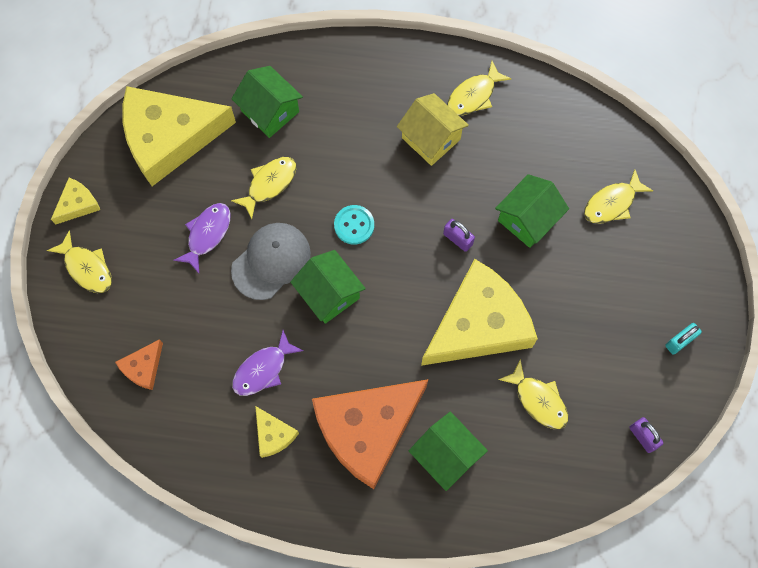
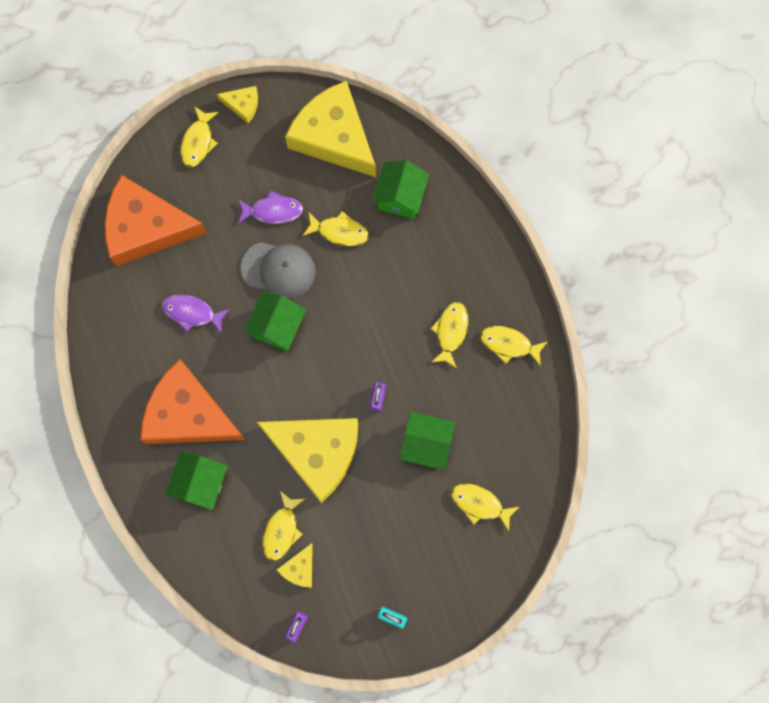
camera: 60 degrees right, 5 degrees up
orange cheese [115,339,163,390] -> orange cheese [105,175,207,266], size x2.33
yellow cheese [255,406,299,458] -> yellow cheese moved to [277,543,313,588]
turquoise button [334,205,374,245] -> none
yellow house [397,93,469,166] -> yellow fish [430,302,469,368]

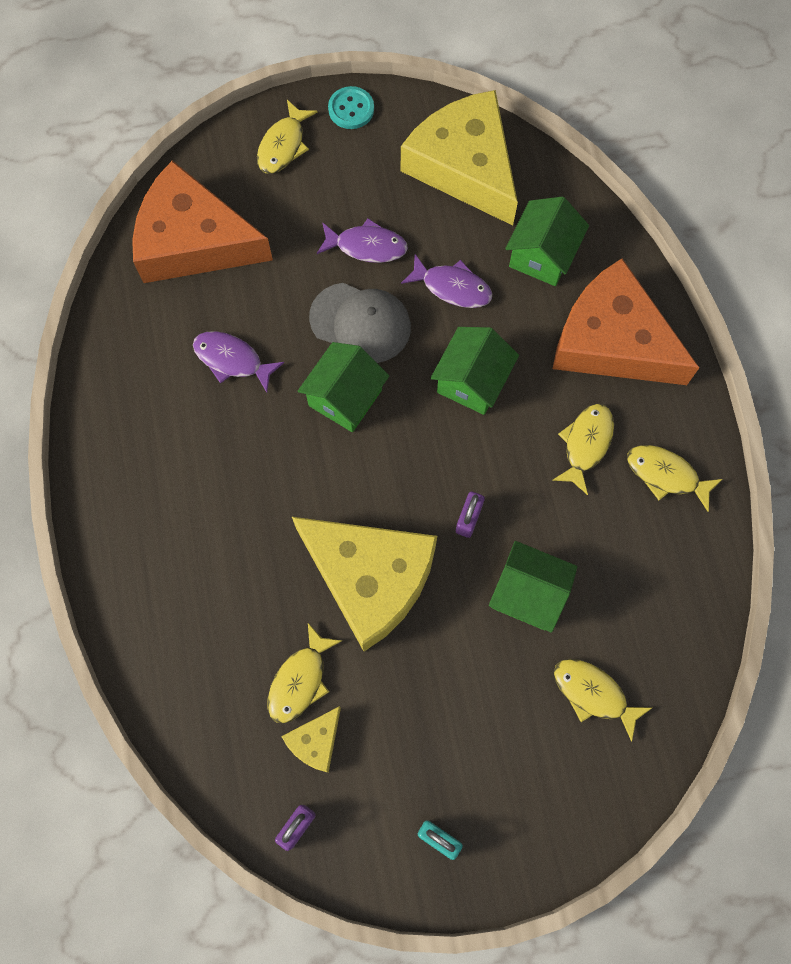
camera: 10 degrees right, 5 degrees down
orange cheese [140,359,245,444] -> orange cheese moved to [552,258,699,385]
green house [166,451,228,510] -> green house moved to [431,327,519,415]
yellow cheese [217,86,258,123] -> turquoise button [328,86,374,129]
yellow fish [303,211,369,247] -> purple fish [401,254,492,308]

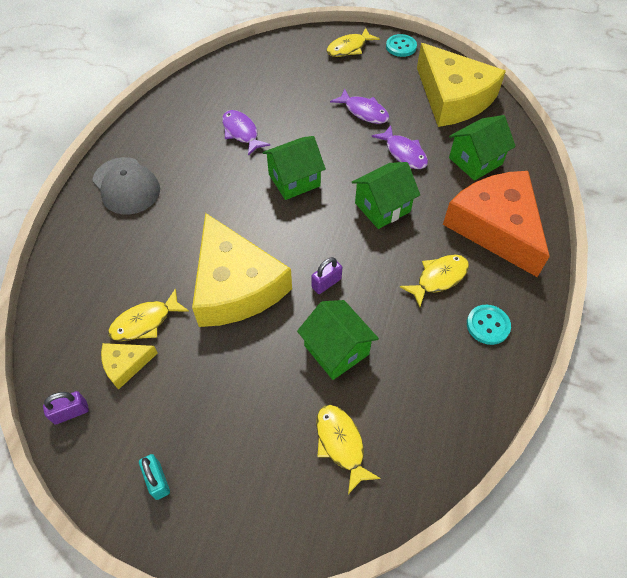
camera: 30 degrees right, 15 degrees down
orange cheese [132,160,273,283] -> none
grey cap [309,283,411,363] -> grey cap moved to [92,157,160,214]
yellow cheese [401,90,518,226] -> yellow cheese turned 150 degrees clockwise [417,43,506,127]
yellow fish [627,445,723,512] -> turquoise button [467,305,511,345]

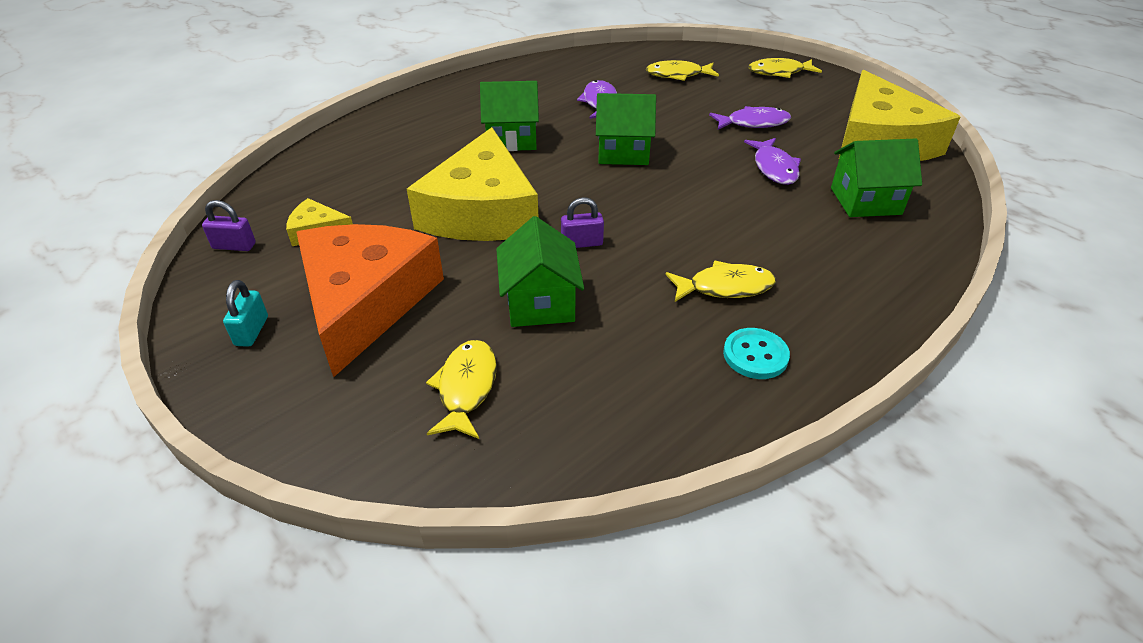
camera: 30 degrees right, 15 degrees down
grey cap [92,157,160,214] -> none
yellow fish [108,288,189,341] -> yellow fish moved to [646,60,719,81]
purple fish [330,89,389,124] -> purple fish turned 75 degrees counterclockwise [709,106,791,130]
green house [352,162,420,229] -> green house moved to [480,81,539,151]
turquoise button [386,34,417,57] -> none
orange cheese [443,171,550,277] -> orange cheese moved to [296,224,444,377]

